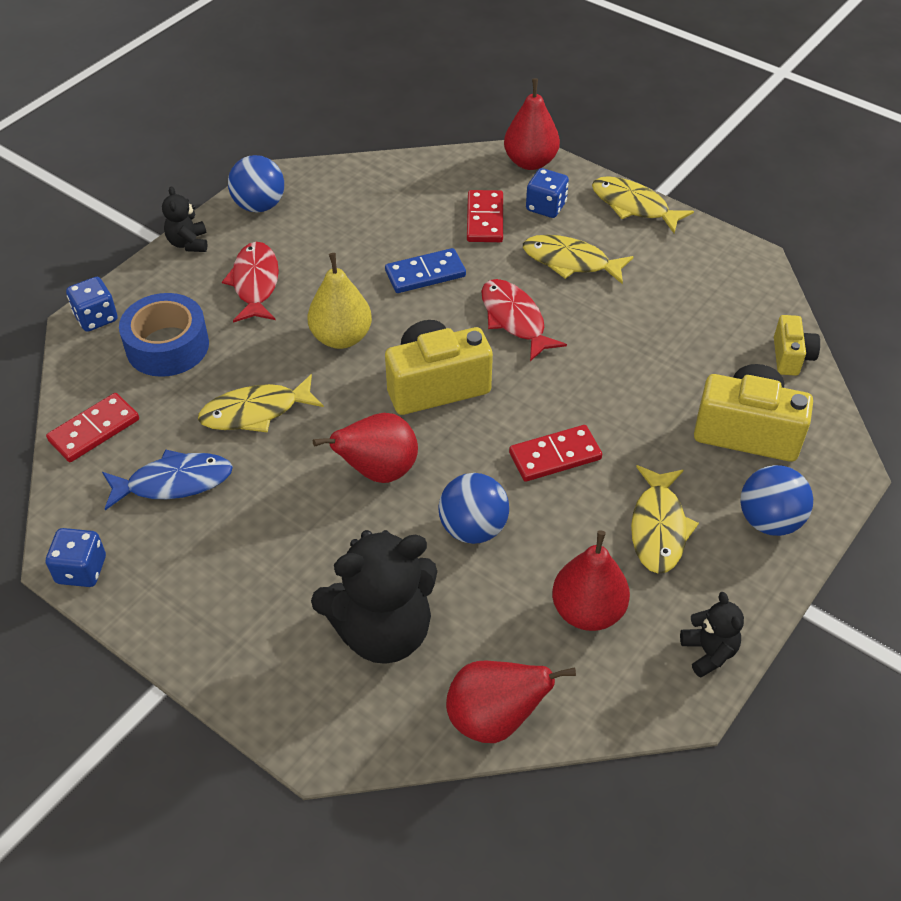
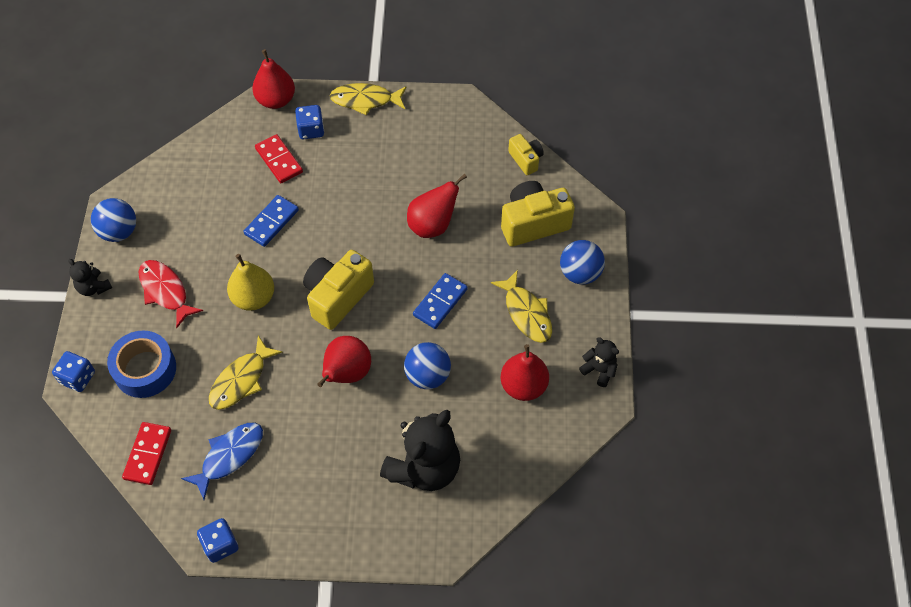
camera: 35 degrees left, 10 degrees up
red pear [446,661,576,743] -> red pear moved to [407,173,467,238]
red fish [481,279,567,361] -> none
red domino [509,425,602,482] -> blue domino [413,273,468,329]
yellow fish [523,235,633,284] -> none

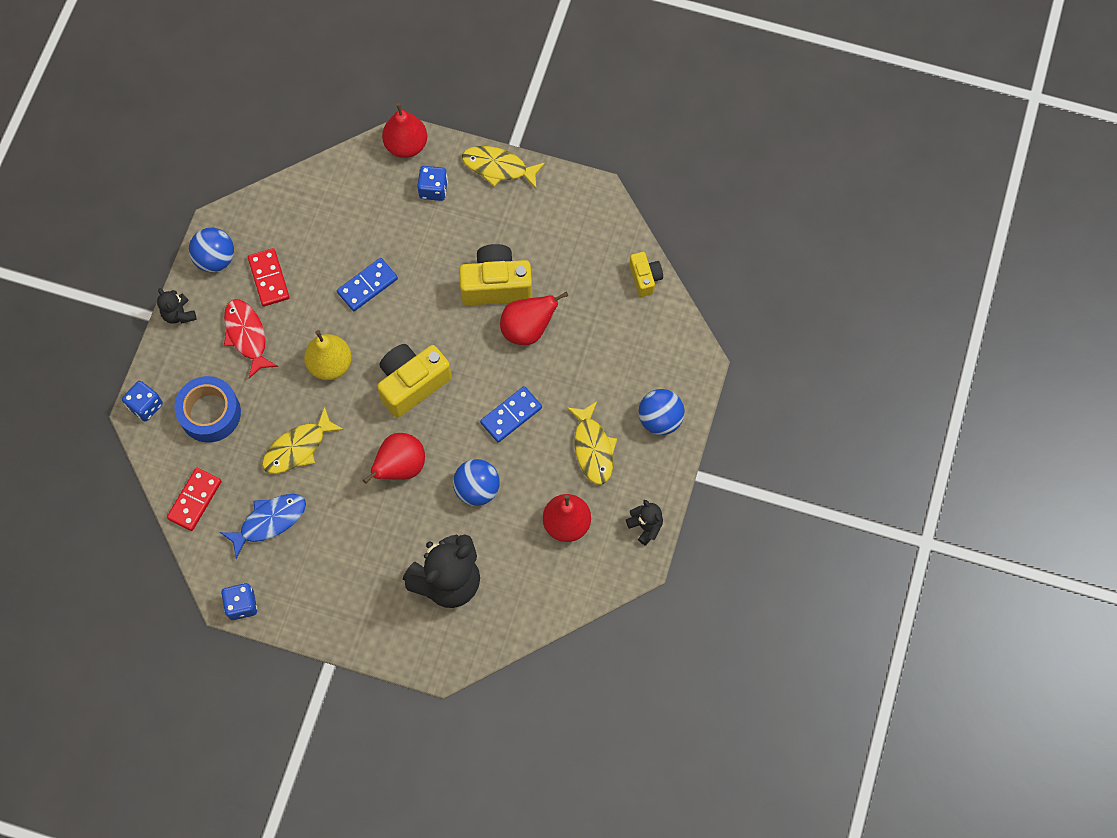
camera: 15 degrees right, 10 degrees up
red domino [255,134,303,183] -> red domino moved to [248,248,290,306]
yellow camera [501,181,575,247] -> yellow camera moved to [459,244,532,306]

